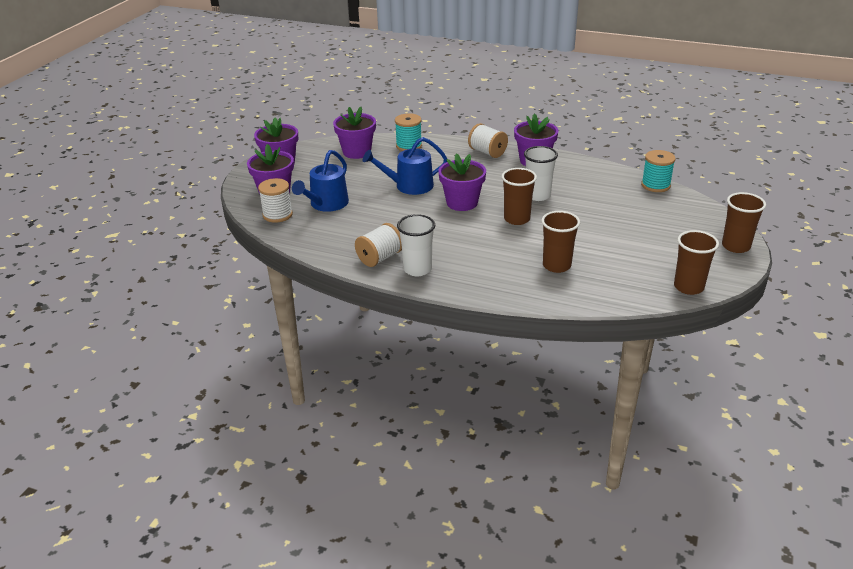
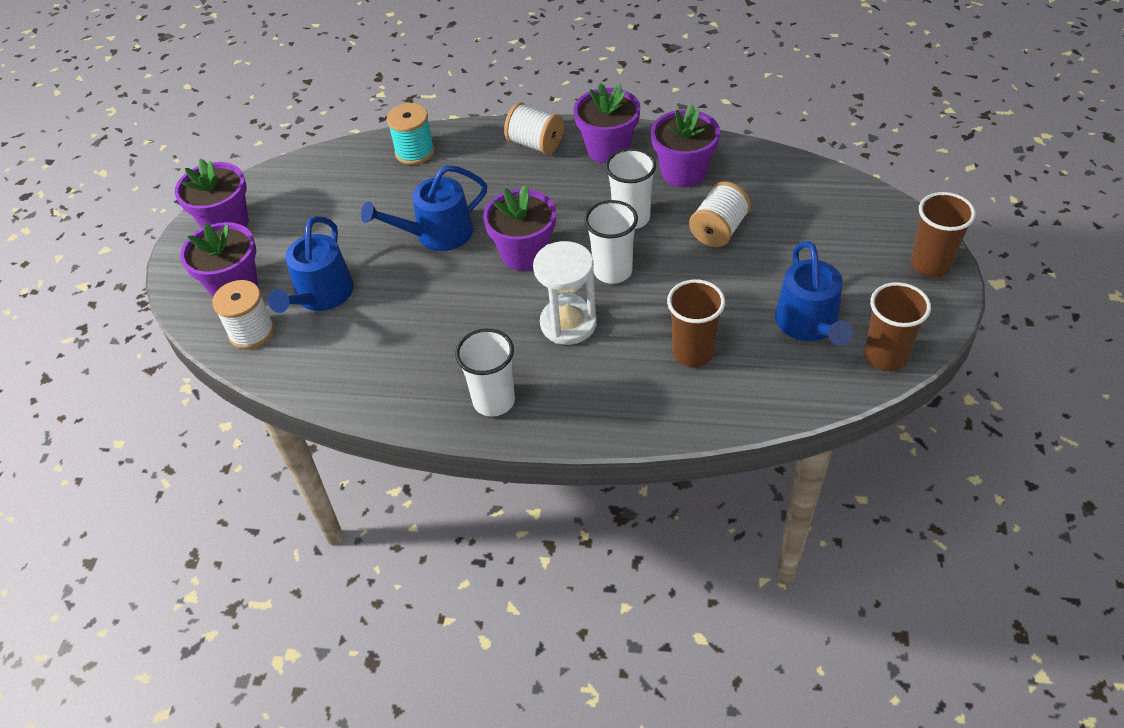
camera: 10 degrees left, 15 degrees up
purple flower pot [333,107,376,159] -> purple flower pot moved to [651,105,720,187]
white spool [355,223,402,267] -> white spool moved to [689,181,751,247]
brown cup [502,168,537,225] -> white cup [584,200,638,284]
turquoise spool [641,150,676,192] -> none
none -> white hourglass [533,241,597,345]
none -> blue watering can [775,241,853,345]

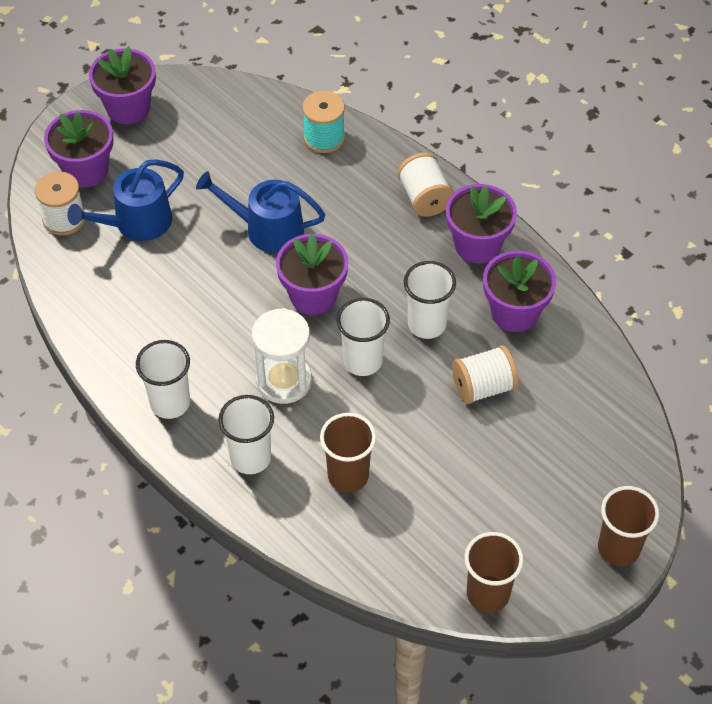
camera: 35 degrees right, 5 degrees up
blue watering can [775,241,853,345] -> none
none -> white cup [218,395,274,474]

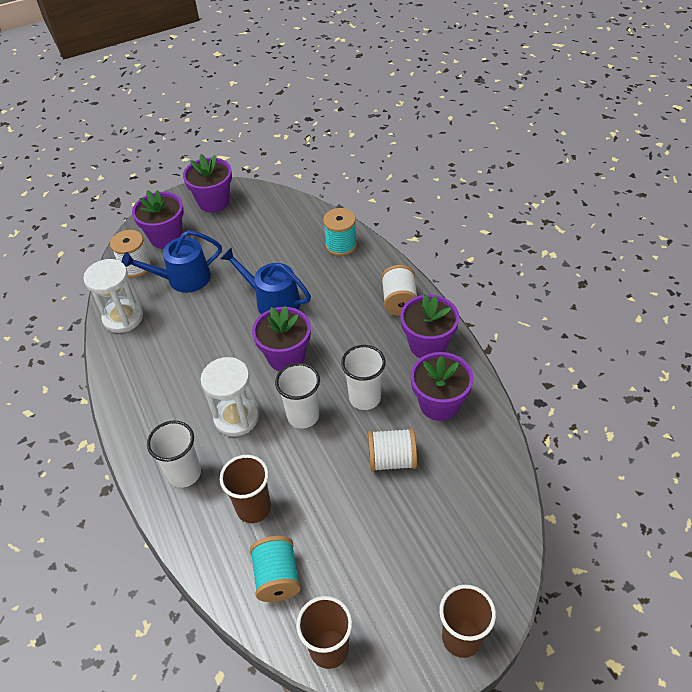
camera: 20 degrees right, 5 degrees down
white cup [136,340,190,419] -> none
none -> white hourglass [83,259,143,333]
none -> turquoise spool [250,536,301,602]

